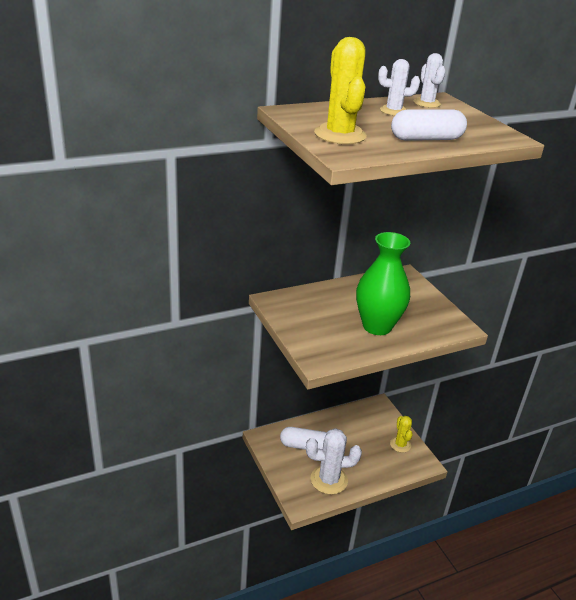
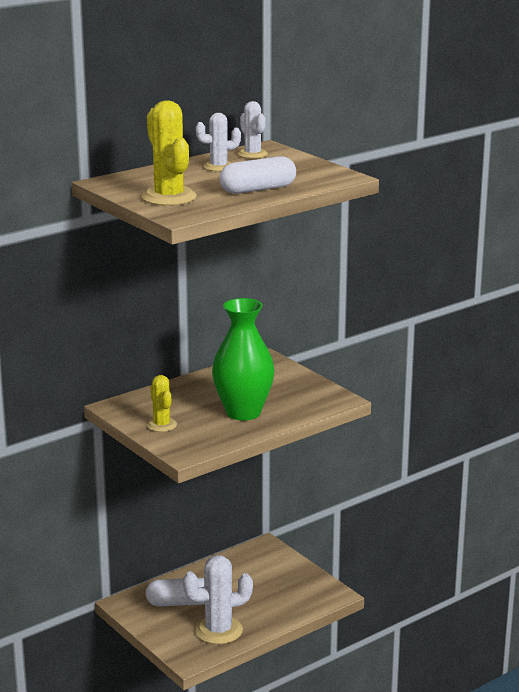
camera: 10 degrees left, 10 degrees down
yellow cactus [390,416,413,453] -> yellow cactus moved to [147,375,177,432]

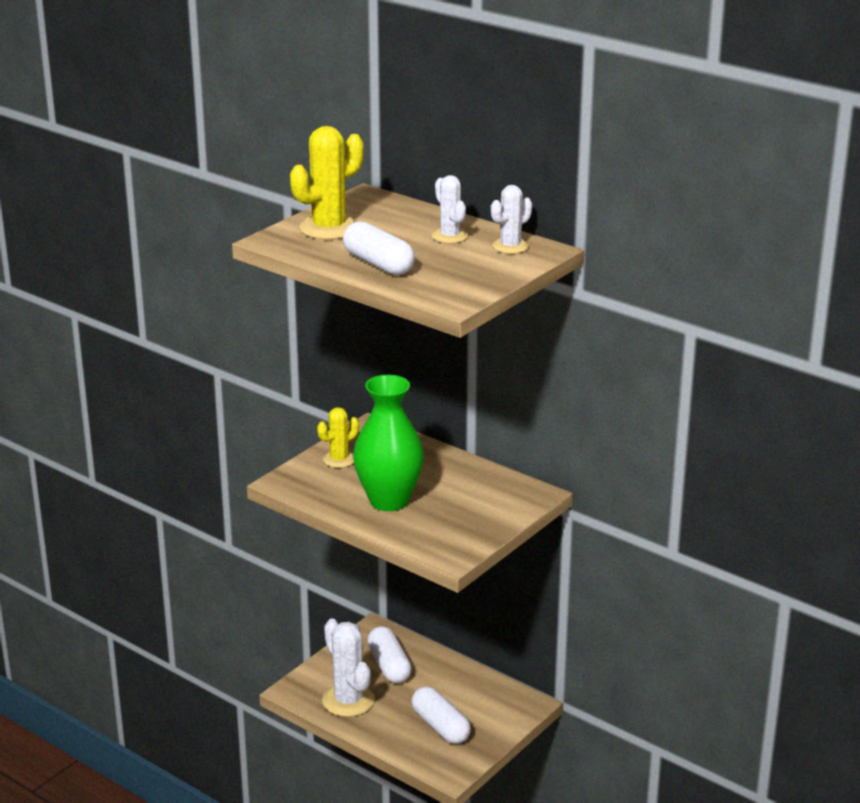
camera: 75 degrees right, 5 degrees up
none -> white capsule [411,686,471,744]

